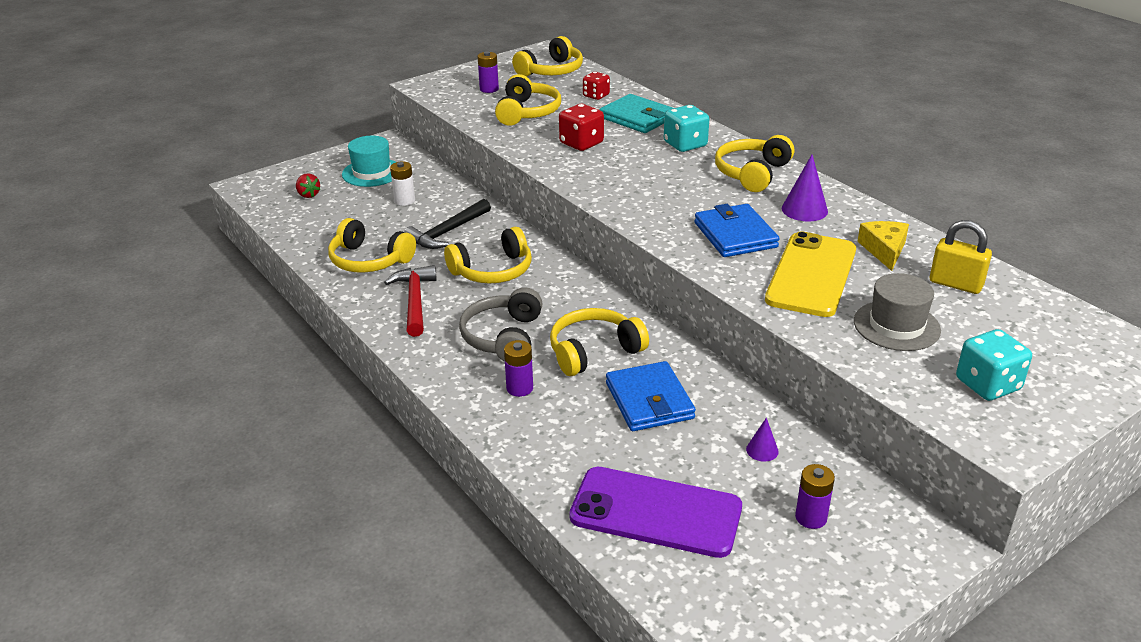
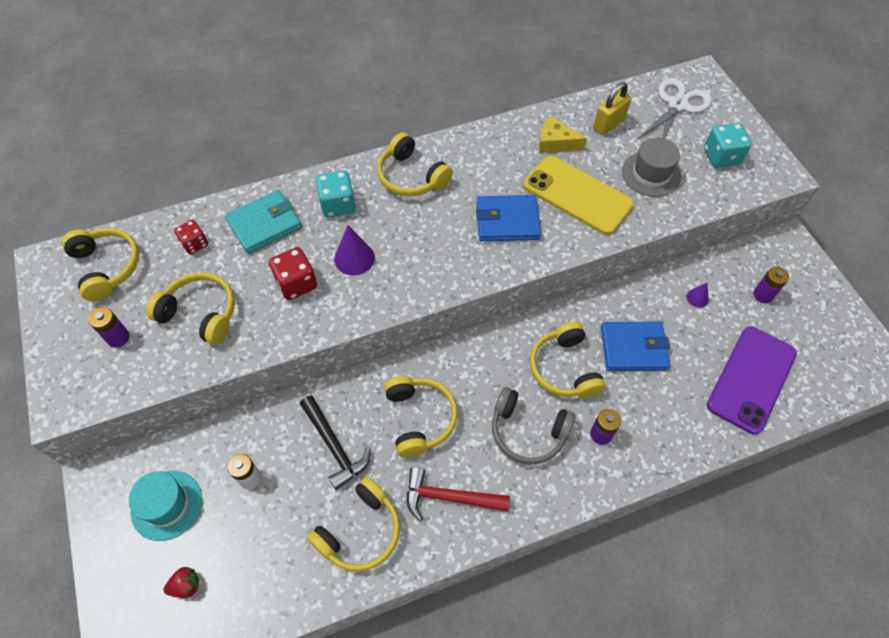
camera: 75 degrees left, 25 degrees up
purple cone [781,155,828,221] -> purple cone moved to [334,225,375,275]
none -> white scissors [638,78,712,139]

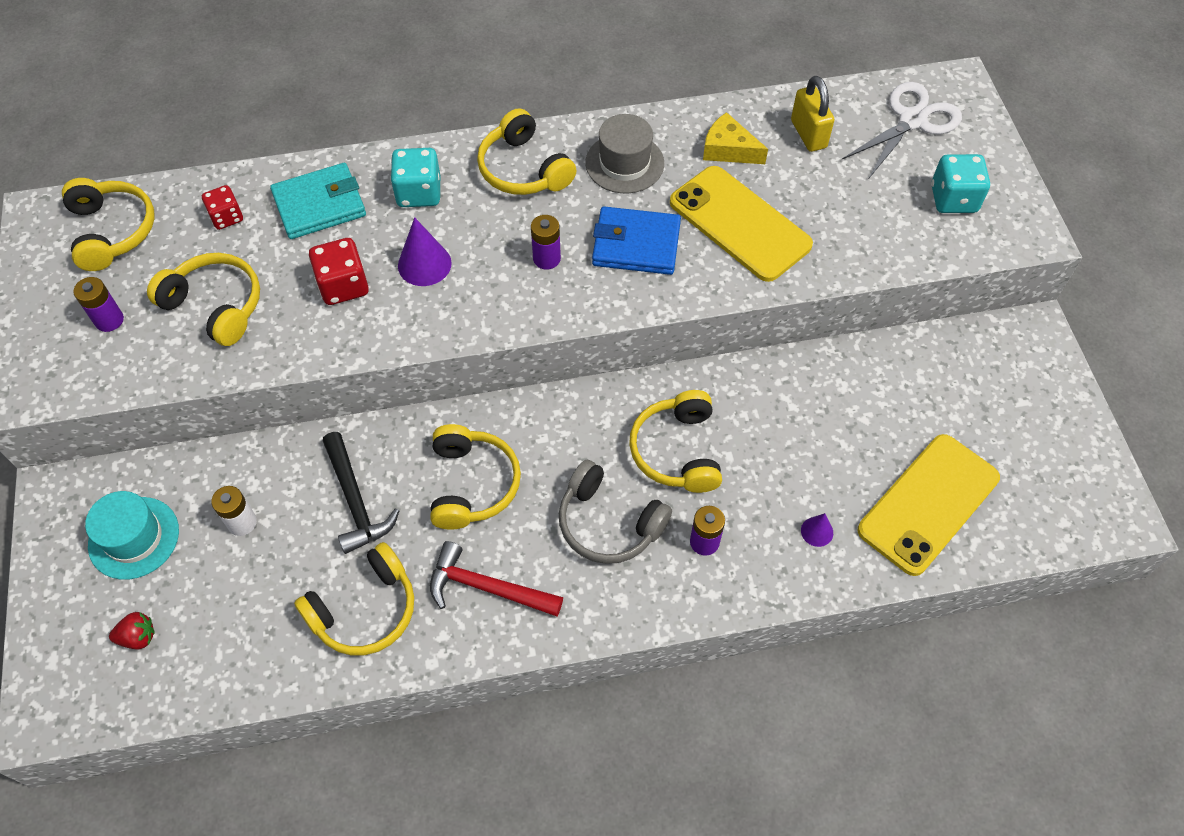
camera: 10 degrees right, 0 degrees up
yellow padlock [593,82,632,135] -> yellow padlock turned 75 degrees counterclockwise [791,76,834,152]
blue wallet [601,322,670,371] -> none
grey hat [622,137,681,197] -> grey hat moved to [585,114,664,193]
purple cone [687,283,709,308] -> purple cone moved to [801,513,833,547]
purple phone [707,326,797,434] -> yellow phone [858,434,1000,576]
purple battery [753,266,789,303] -> purple battery moved to [531,215,561,269]

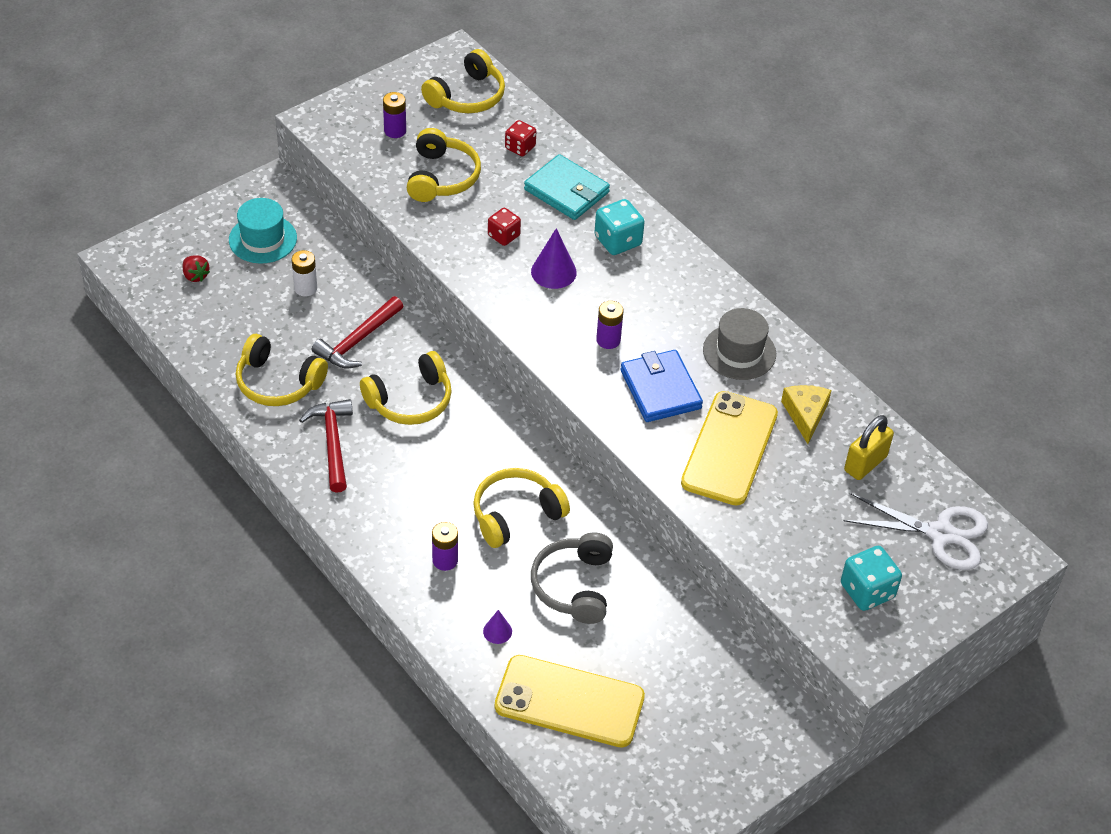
camera: 60 degrees right, 10 degrees down
red dice [309,238,369,305] -> red dice [488,208,521,246], size x0.66
black hammer [323,432,399,554] -> red hammer [312,296,404,369]
yellow headphones [477,108,577,195] -> none
grey headphones [559,460,672,564] -> grey headphones moved to [531,532,613,624]

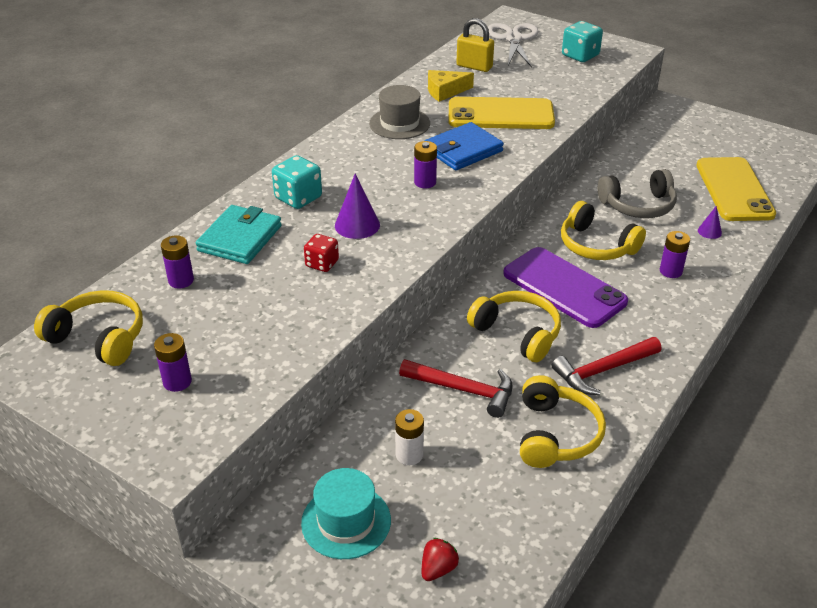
camera: 105 degrees left, 10 degrees down
yellow headphones [407,128,481,202] -> none
red dice [505,120,536,156] -> purple battery [161,235,194,289]
none -> purple phone [503,247,628,328]

